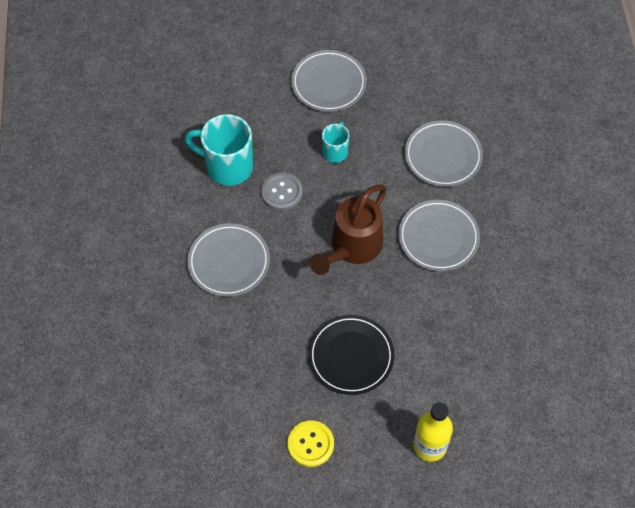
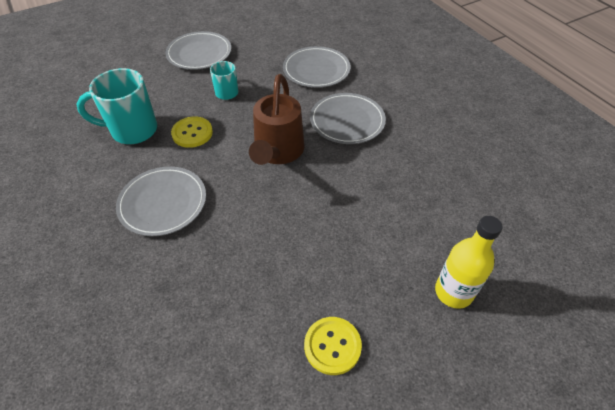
camera: 25 degrees left, 10 degrees down
grey button [261,173,303,211] -> yellow button [171,116,213,148]
black plate [308,315,394,395] -> none

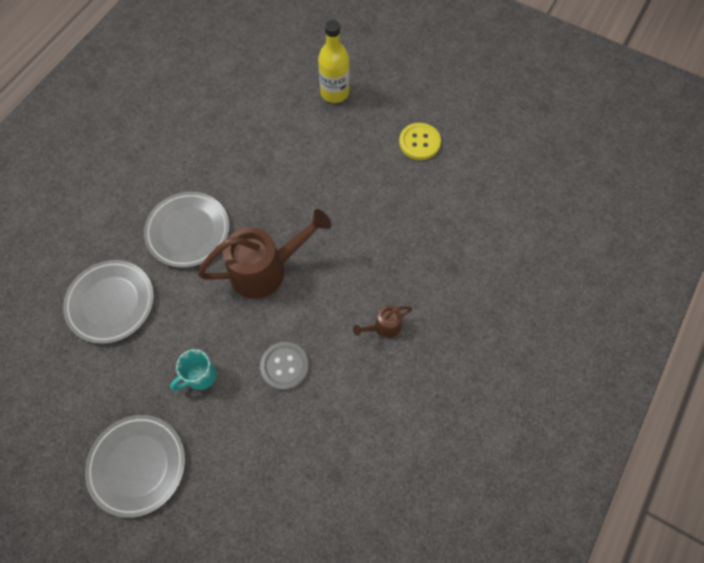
camera: 120 degrees left, 15 degrees up
turquoise mug [76,68,157,144] -> none
grey plate [116,167,206,237] -> brown watering can [353,305,412,338]
yellow button [171,116,213,148] -> grey button [260,342,309,390]

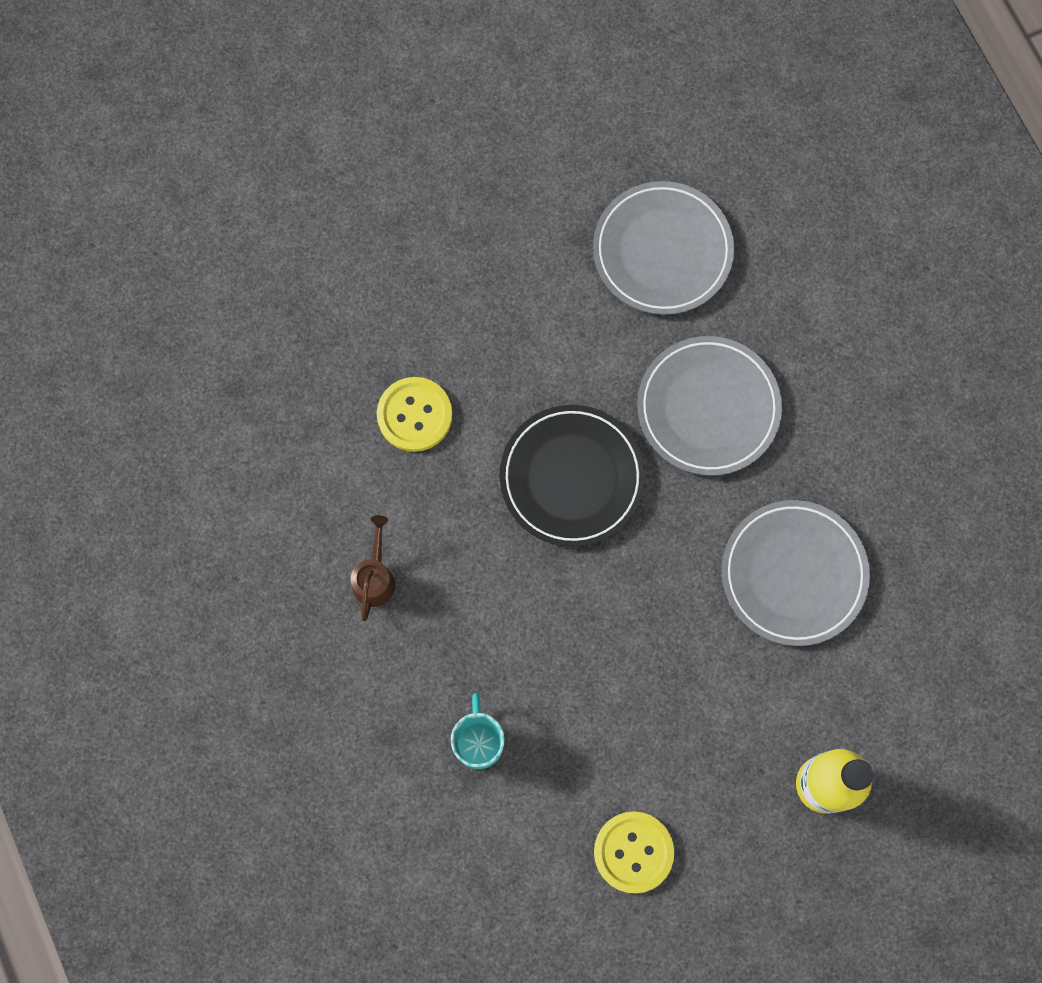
camera: 125 degrees right, 10 degrees up
grey plate [85,415,185,518] -> grey plate moved to [722,500,870,646]
turquoise mug [170,349,216,391] -> turquoise mug moved to [451,693,505,769]
brown watering can [197,209,331,299] -> black plate [500,405,645,547]
grey button [260,342,309,390] -> yellow button [377,377,452,452]

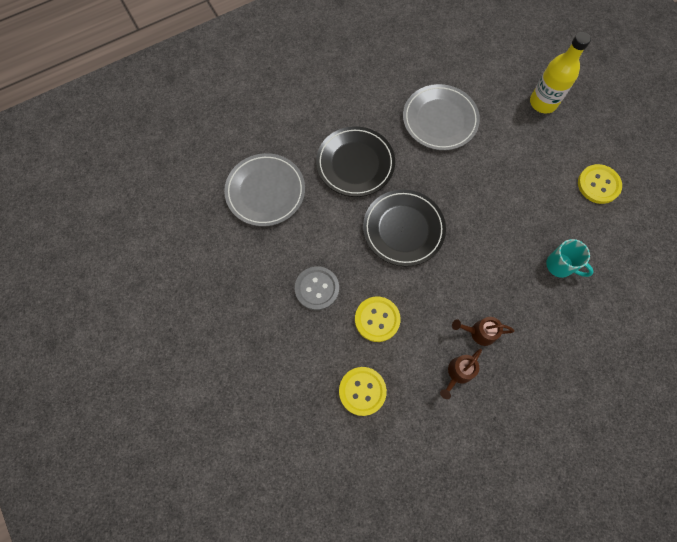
camera: 95 degrees left, 5 degrees down
turquoise mug [451,693,505,769] -> turquoise mug turned 135 degrees counterclockwise [546,239,594,278]
grey plate [637,336,782,476] -> black plate [316,126,395,197]
none -> grey button [295,266,339,311]
none -> yellow button [339,367,387,416]
none -> brown watering can [440,348,482,399]

